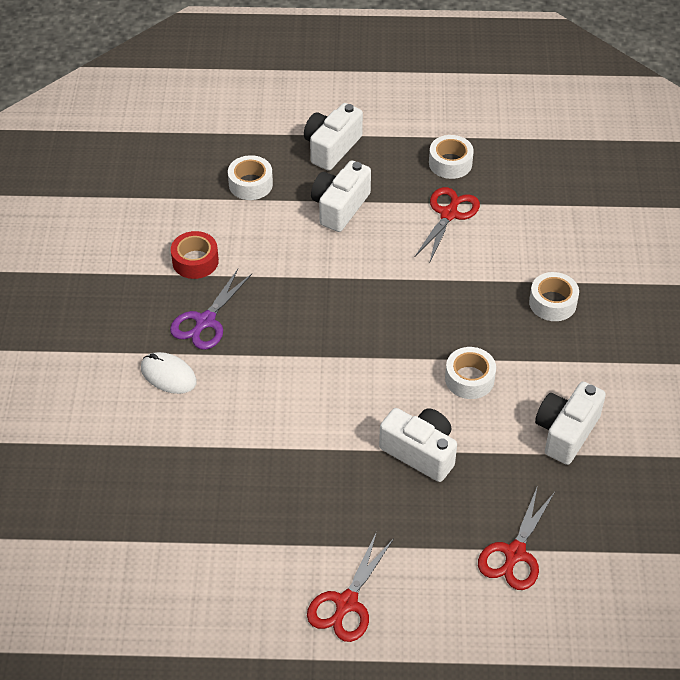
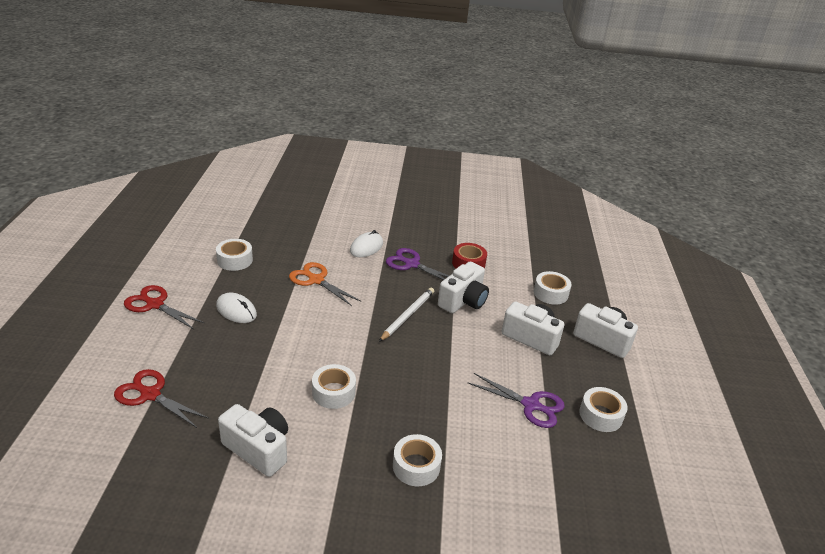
camera: 90 degrees right, 15 degrees down
white camera [379,408,457,482] -> white camera moved to [438,262,489,313]
red scissors [414,187,480,264] -> purple scissors [468,373,565,428]
none -> white tape [216,239,253,271]
none -> white mouse [216,293,257,323]
none -> orange scissors [289,262,361,306]
none -> white pencil [379,288,434,342]

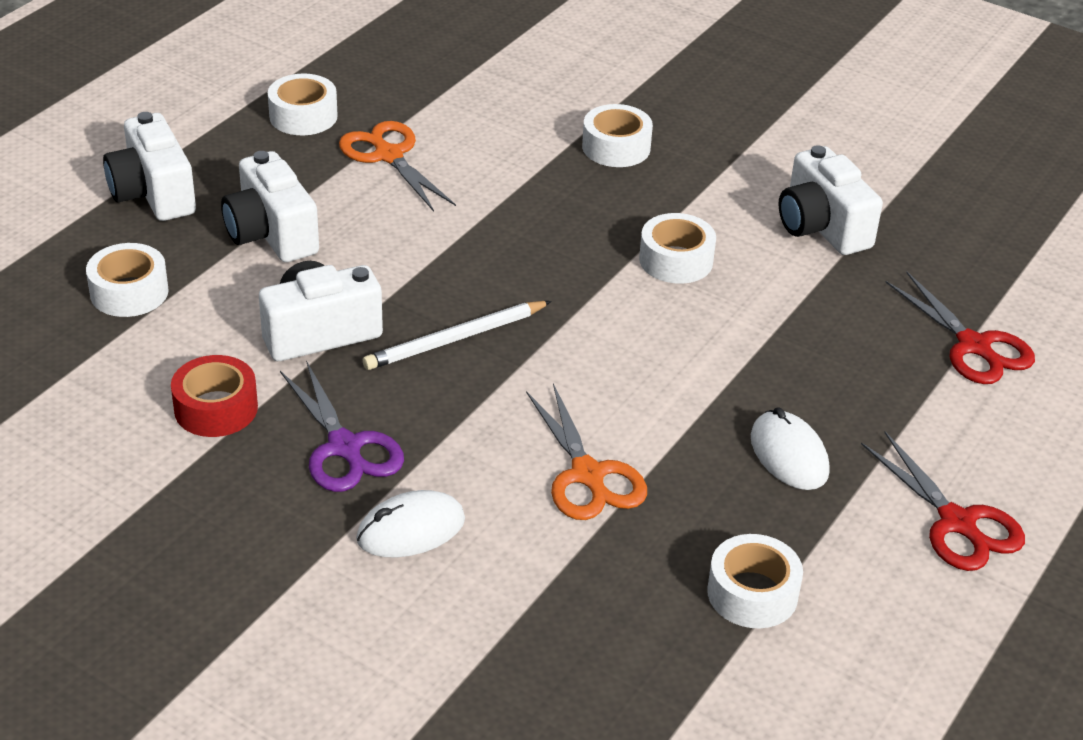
camera: 150 degrees left, 5 degrees up
purple scissors [468,373,565,428] -> orange scissors [339,121,456,212]

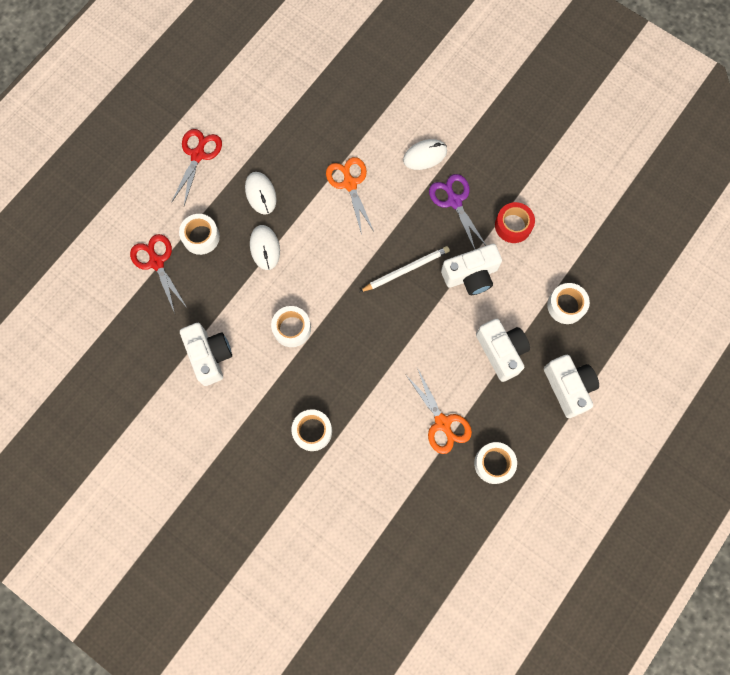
camera: 175 degrees left, 35 degrees up
white tape [707,534,803,628] -> white tape moved to [179,214,220,255]
red scissors [861,432,1025,571] -> red scissors turned 45 degrees clockwise [171,129,222,206]
none -> white mouse [250,225,280,270]

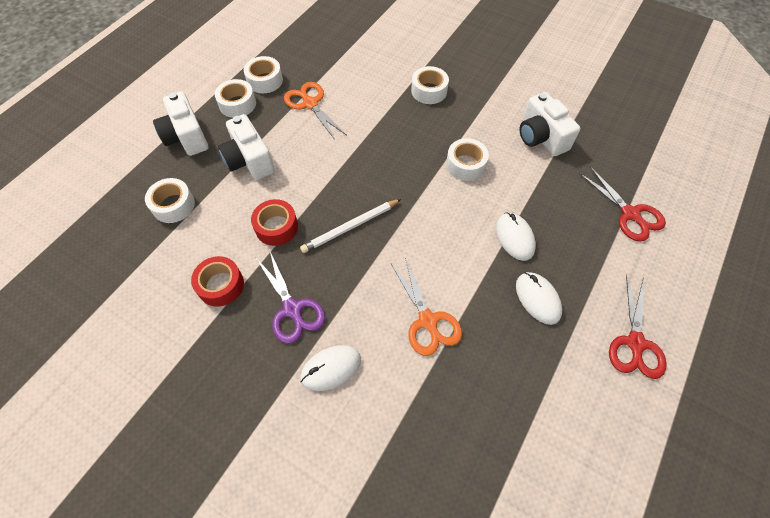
camera: 175 degrees right, 15 degrees down
white tape [179,214,220,255] -> white tape moved to [215,79,256,118]
white camera [441,244,502,295] -> red tape [251,199,298,246]

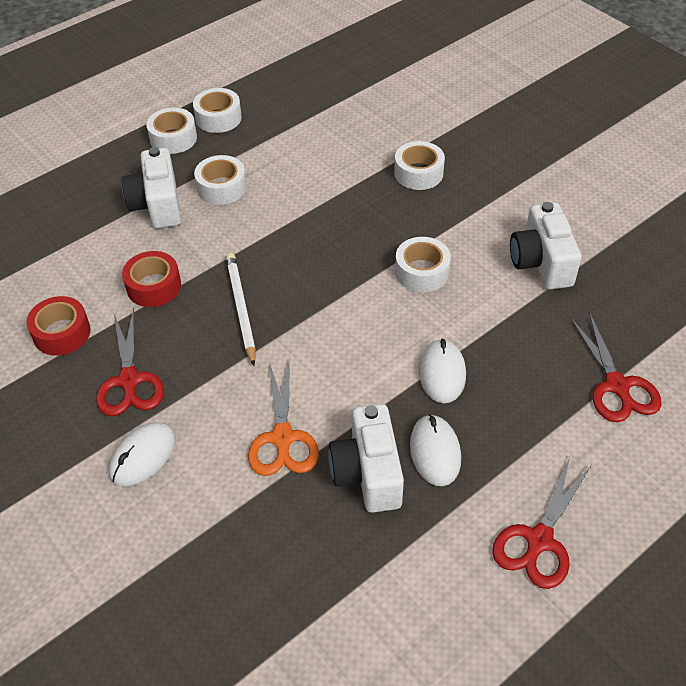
camera: 20 degrees right, 10 degrees down
white tape [145,178,195,223] -> white tape moved to [194,155,247,205]
white camera [153,91,208,156] -> white camera moved to [328,404,404,513]
purple scissors [256,252,325,344] -> red scissors [96,308,164,416]
orange scissors [284,82,347,140] -> none
white pencil [300,199,401,253] -> white pencil turned 90 degrees clockwise [226,253,256,366]
white mouse [300,345,361,391] -> white mouse turned 45 degrees counterclockwise [108,422,176,487]

